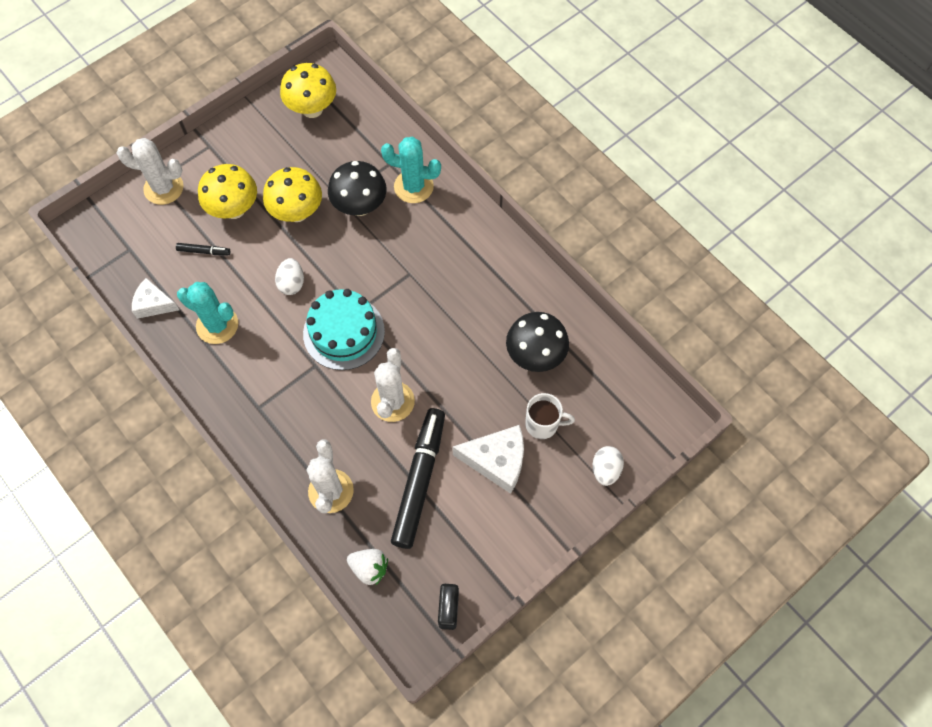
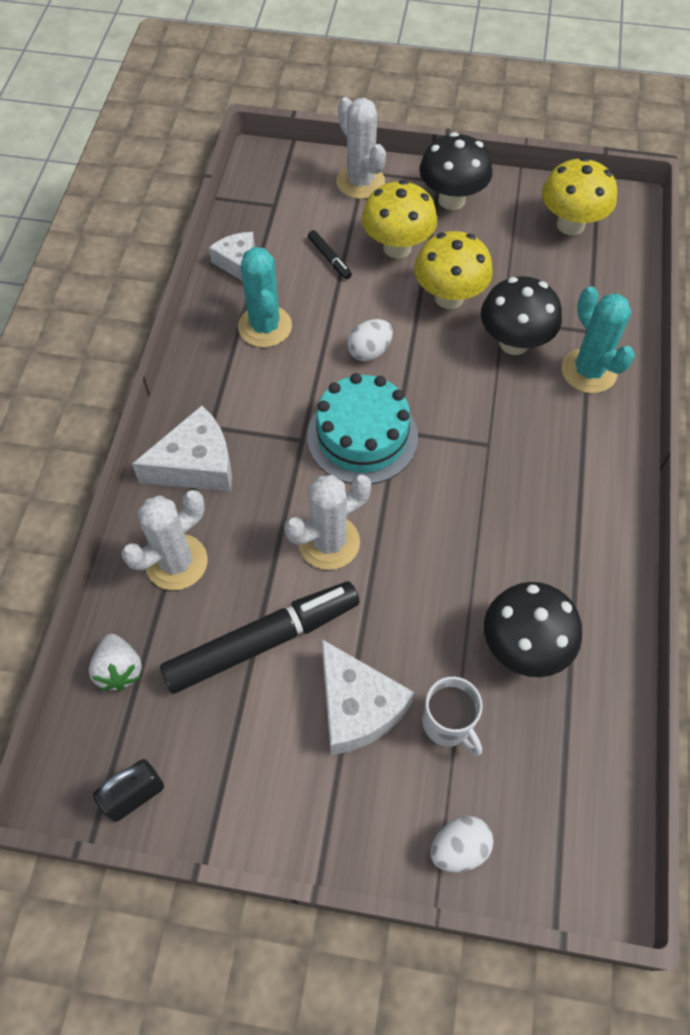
camera: 50 degrees right, 5 degrees down
none -> white cheese [132,405,232,492]
none -> black mushroom [419,132,493,210]

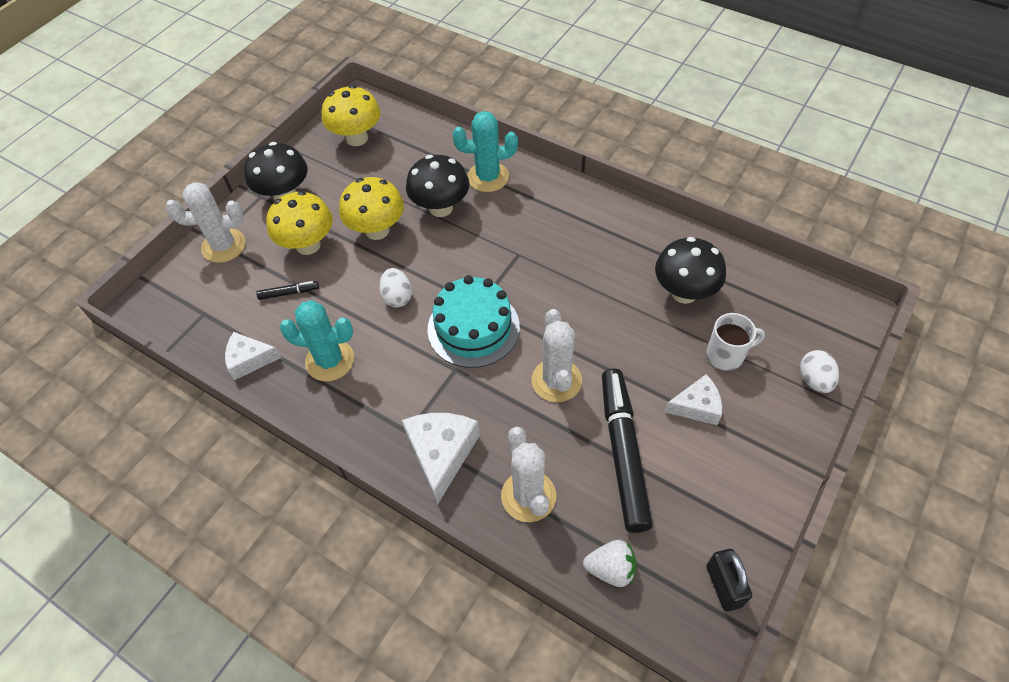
camera: 65 degrees left, 5 degrees down
white cheese [322,639,414,755] -> white cheese [665,374,722,425], size x0.65

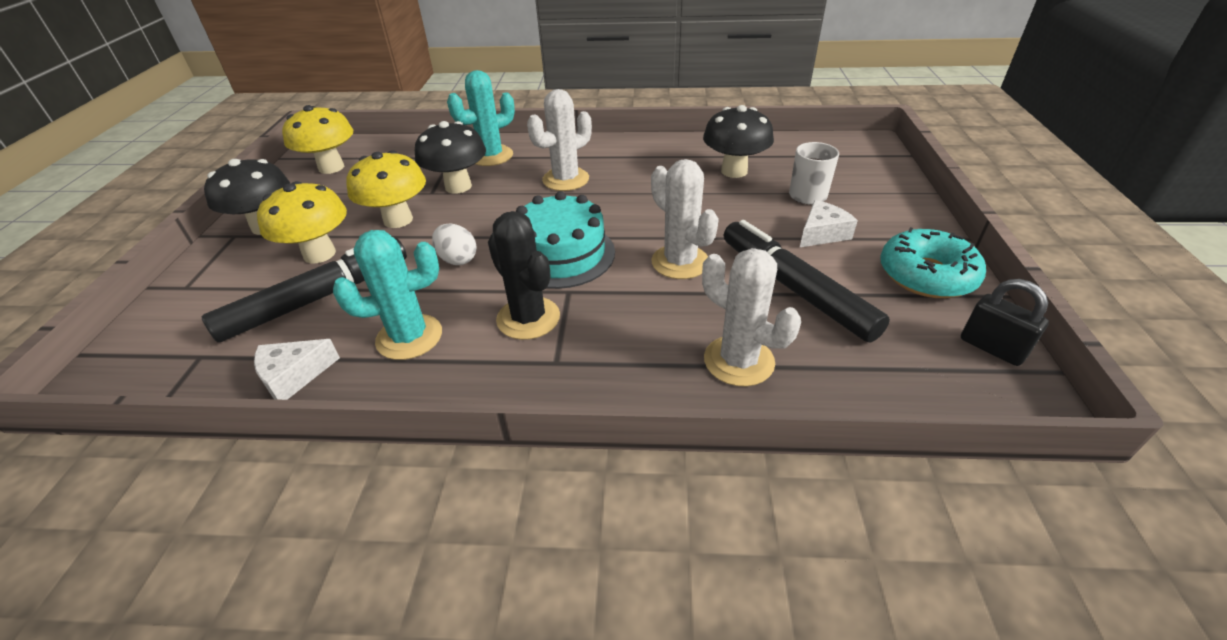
camera: 30 degrees left, 15 degrees down
white cactus [166,182,246,263] -> white cactus moved to [527,89,592,191]
black marker [256,281,319,300] -> black marker [202,238,407,342], size x2.40
white cheese [402,413,480,505] -> none
white strawberry [583,540,637,587] -> none
white egg [800,350,839,393] -> none
none -> black cactus [488,211,560,340]
none -> turquoise donut [880,227,986,298]

